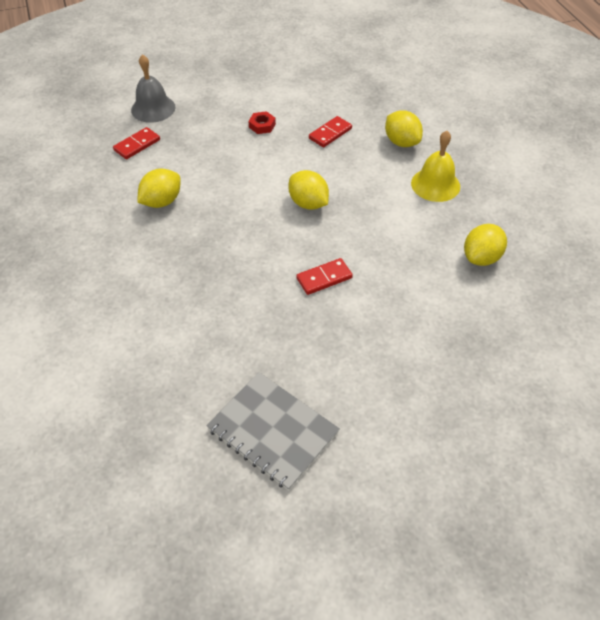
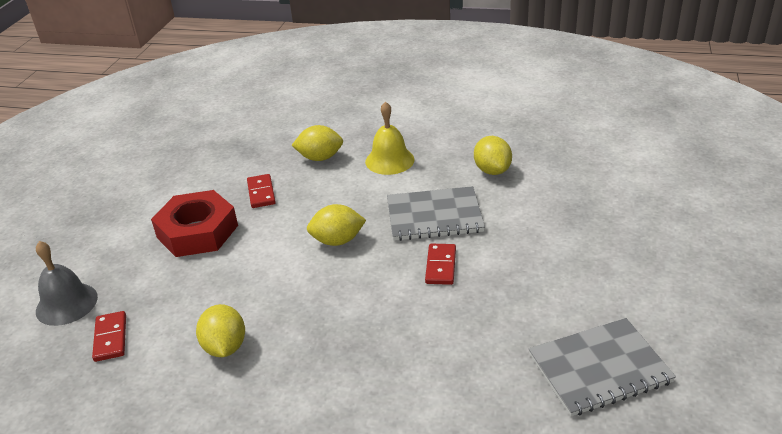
camera: 55 degrees left, 15 degrees down
red nut [249,111,276,134] -> red nut [151,190,238,257], size x2.47
none -> grey notebook [387,186,485,241]

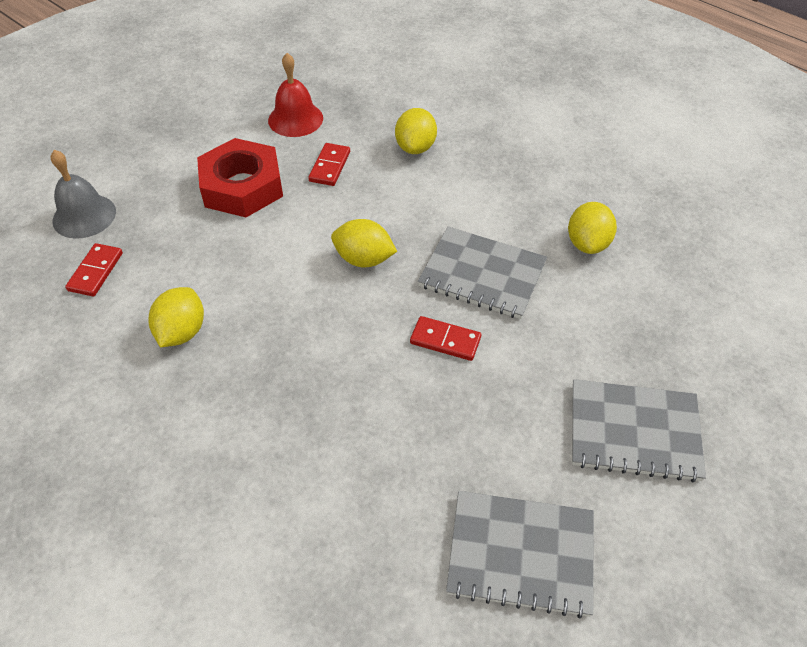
camera: 25 degrees right, 15 degrees up
yellow lemon [292,125,343,161] -> yellow lemon turned 75 degrees clockwise [395,108,437,154]
yellow bell [365,101,415,175] -> none
red domino [425,244,456,285] -> red domino turned 75 degrees clockwise [410,316,481,361]
none -> red bell [268,53,323,137]
none -> grey notebook [572,379,706,482]

